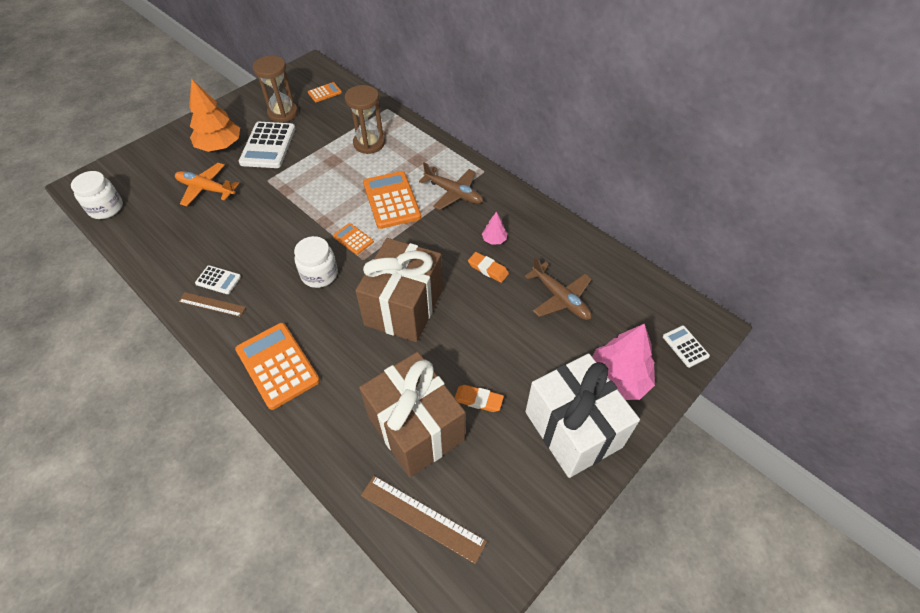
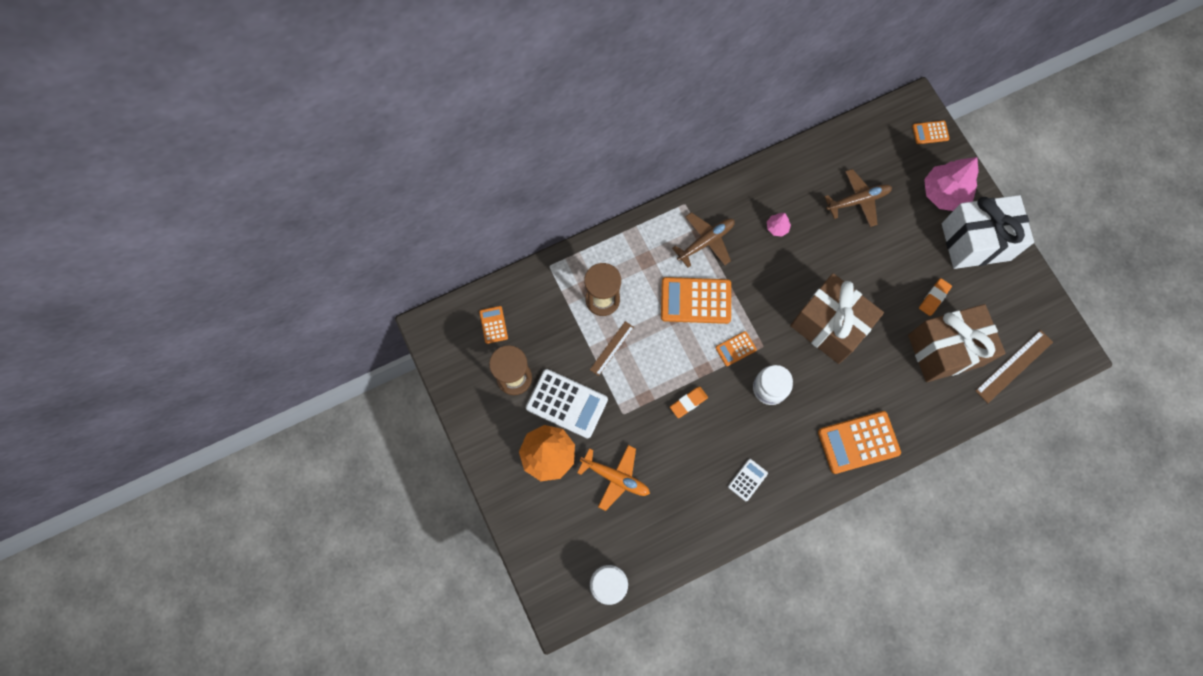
camera: 70 degrees left, 20 degrees up
orange plane [175,163,239,206] -> orange plane turned 105 degrees counterclockwise [577,445,650,511]
brown ruler [178,292,246,317] -> brown ruler moved to [590,321,634,376]
orange eraser [468,252,509,283] -> orange eraser moved to [670,386,708,418]
white calculator [663,325,710,368] -> orange calculator [912,120,950,144]

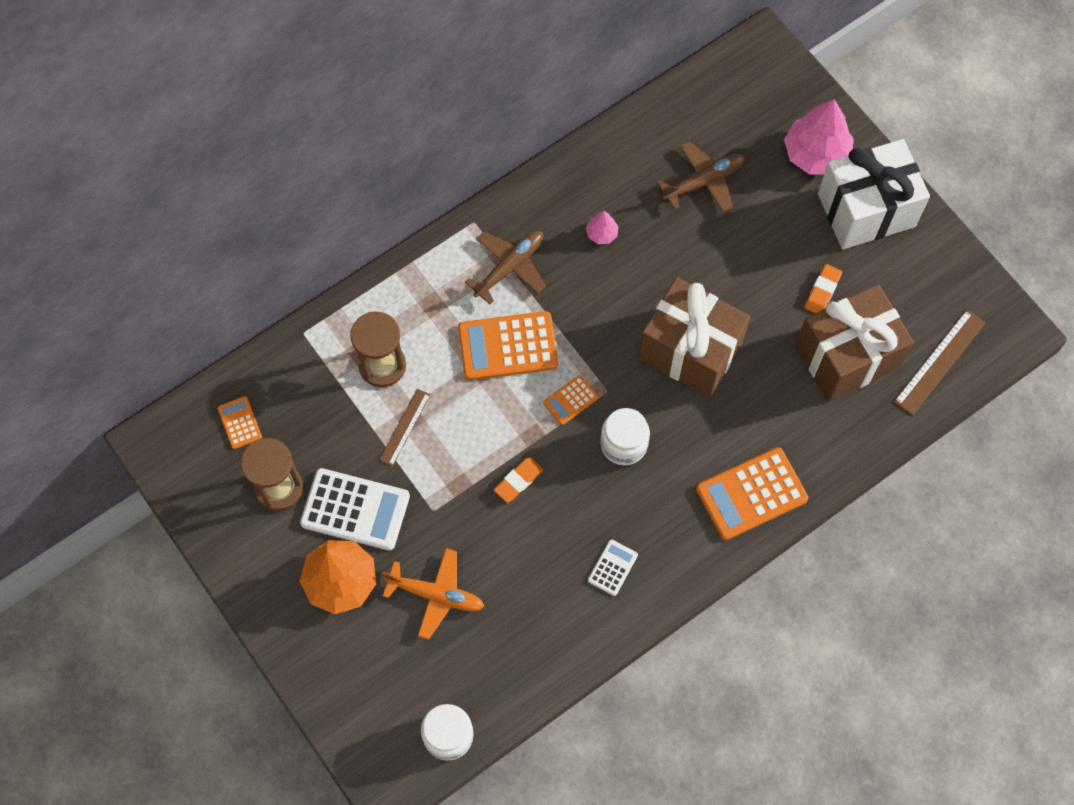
camera: 10 degrees left, 5 degrees down
orange calculator [912,120,950,144] -> none

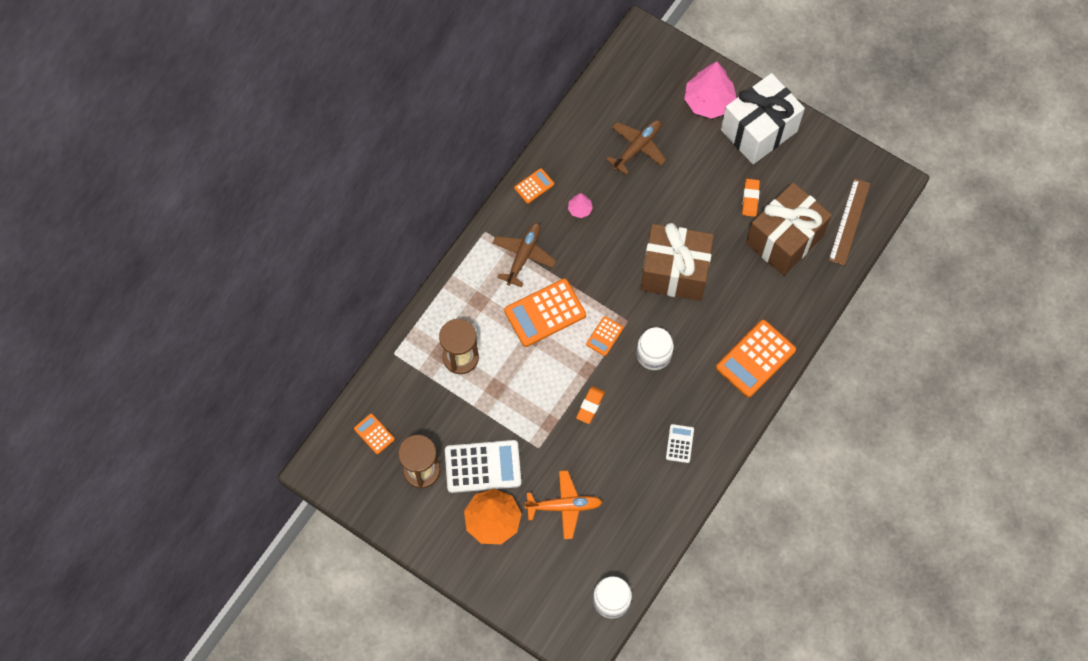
camera: 20 degrees left, 0 degrees up
brown ruler [379,389,430,466] -> none
none -> orange calculator [514,168,554,204]

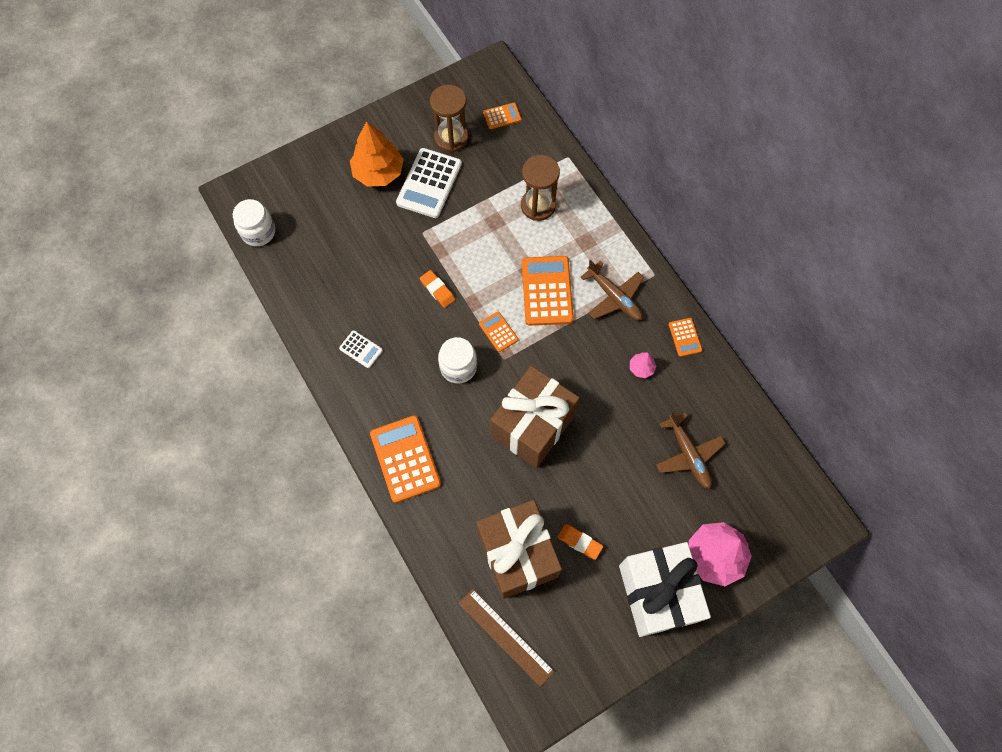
camera: 115 degrees right, 0 degrees up
orange plane [524,470,602,539] -> none

